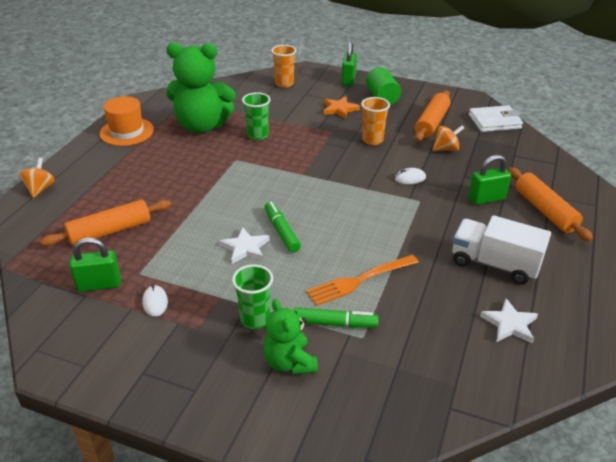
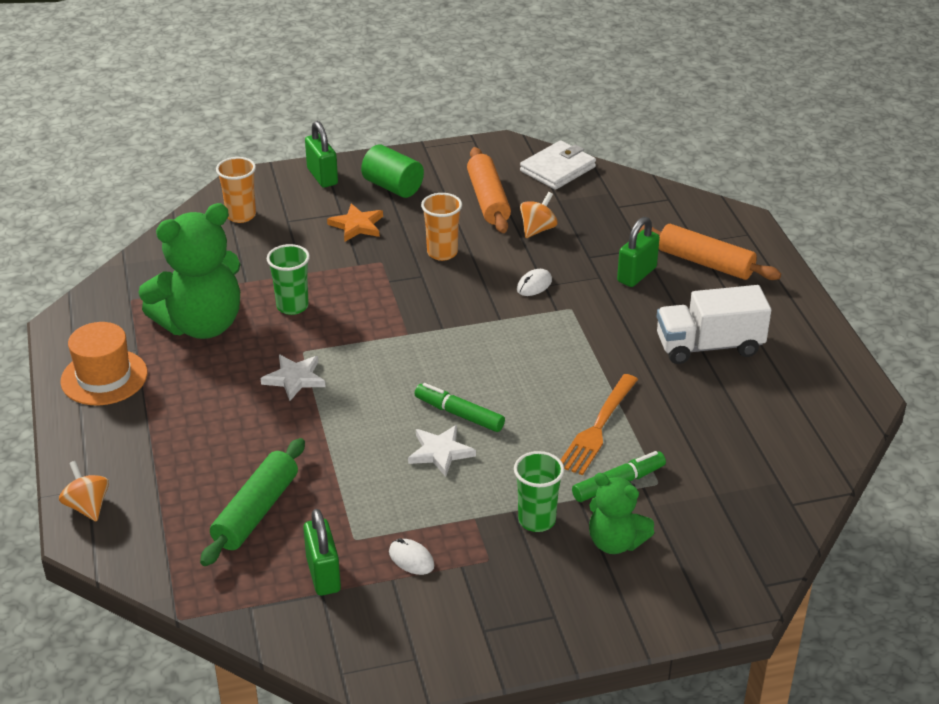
camera: 35 degrees left, 0 degrees up
orange rolling pin [40,200,171,246] -> green rolling pin [200,438,305,566]
green padlock [69,237,121,292] -> green padlock turned 60 degrees counterclockwise [303,509,341,596]
white star [480,298,538,344] -> white star moved to [261,355,326,401]

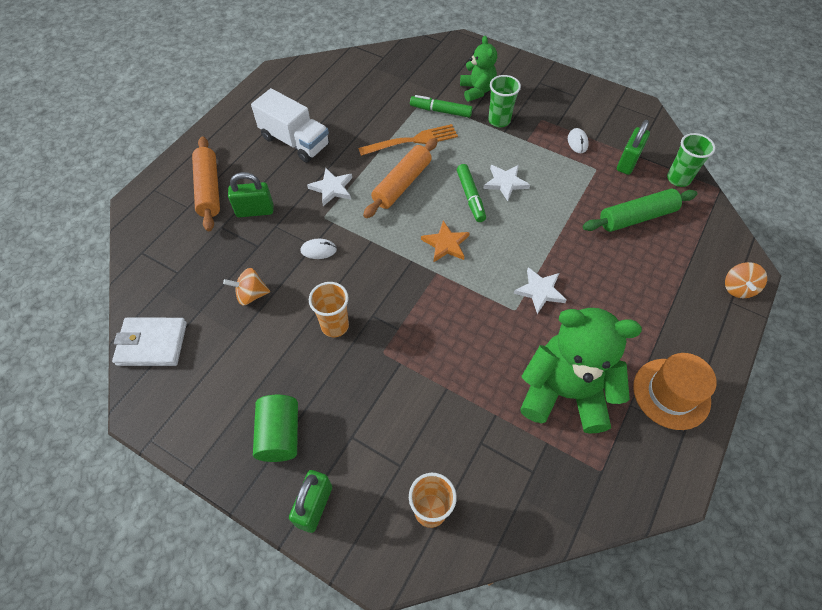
camera: 135 degrees left, 20 degrees up
green cup [267,244,310,315] -> green cup moved to [667,133,715,187]
orange star [327,204,383,242] -> orange star moved to [421,221,470,263]
orange rolling pin [467,147,511,233] -> orange rolling pin moved to [363,138,438,218]
none -> white star [307,168,352,206]

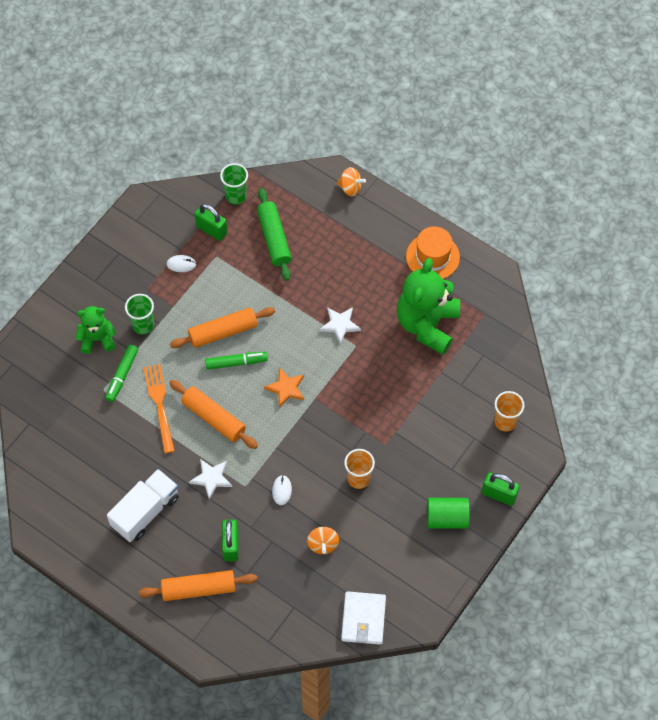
camera: 85 degrees left, 5 degrees up
white star [483,165,530,201] -> orange rolling pin [170,307,275,348]

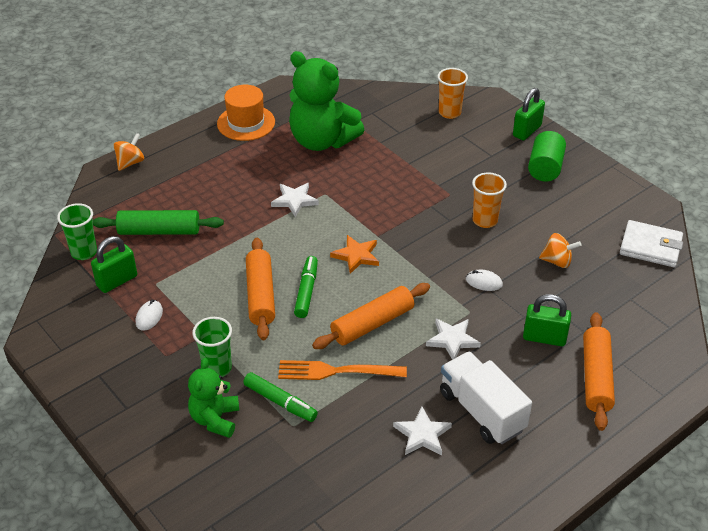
camera: 75 degrees left, 20 degrees down
none -> white star [393,407,452,455]

